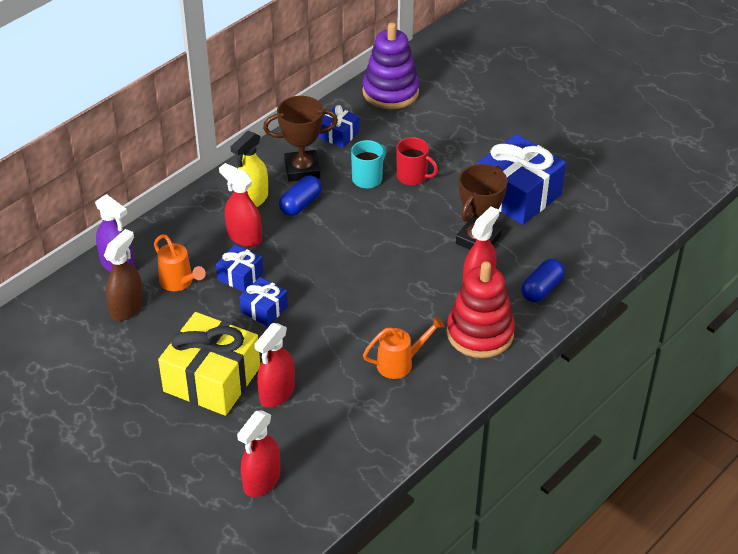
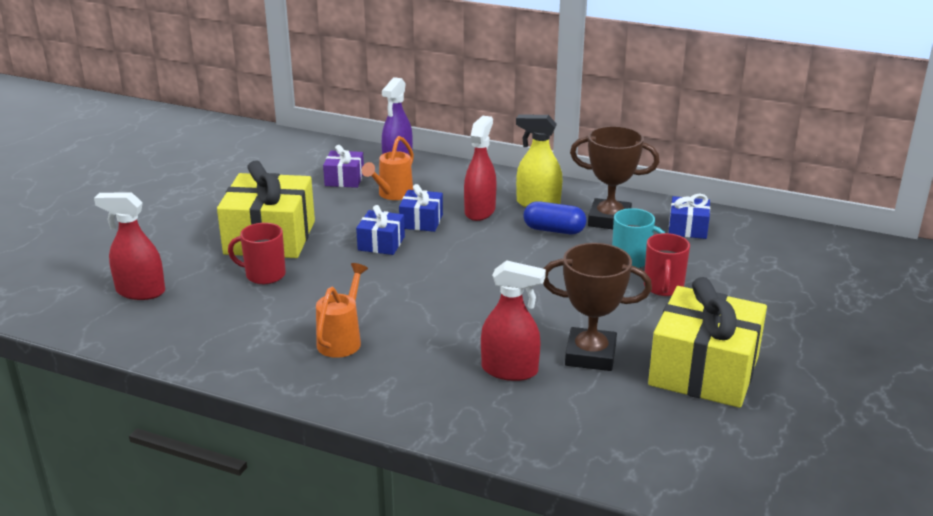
camera: 70 degrees right, 15 degrees down
brown spray bottle [104,229,143,321] -> purple gift [323,145,364,188]
red spray bottle [254,323,295,408] -> red mug [228,223,286,284]
brown trophy [263,96,338,182] -> brown trophy turned 45 degrees counterclockwise [570,126,659,229]
purple stacking toy [362,22,419,109] -> none
orange watering can [363,316,445,379] -> orange watering can turned 120 degrees counterclockwise [316,263,368,358]
red stacking toy [447,262,515,358] -> none
blue gift [476,134,566,225] -> yellow gift [648,277,767,408]
blue capsule [521,259,565,302] -> none

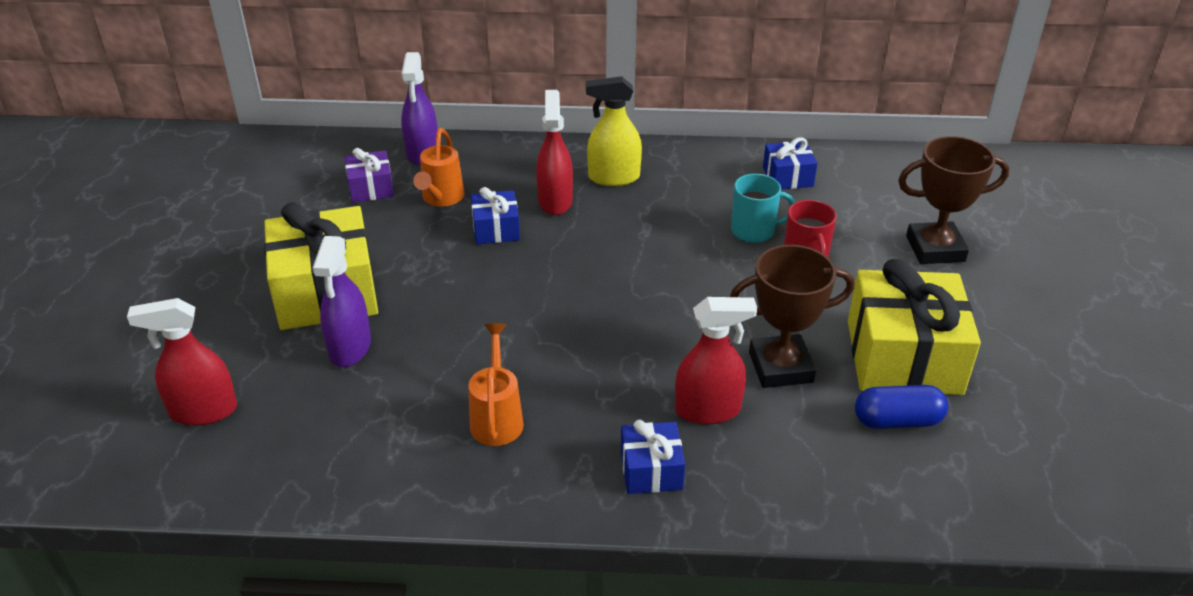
camera: 20 degrees left, 10 degrees up
red mug [228,223,286,284] -> purple spray bottle [313,236,371,367]
blue gift [356,205,405,255] -> blue gift moved to [621,420,685,494]
blue capsule [523,201,586,234] -> blue capsule moved to [855,385,948,429]
brown trophy [570,126,659,229] -> brown trophy moved to [898,136,1009,264]

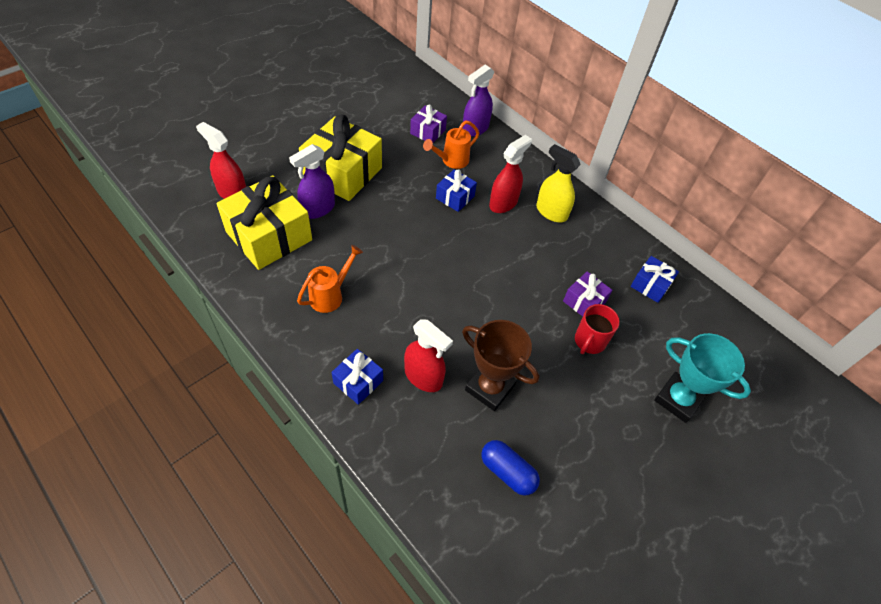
camera: 40 degrees right, 15 degrees up
turquoise mug [731,174,795,243] -> purple gift [563,271,612,316]
yellow gift [848,259,981,395] -> yellow gift moved to [216,175,312,270]
brown trophy [898,136,1009,264] -> turquoise trophy [654,333,751,423]

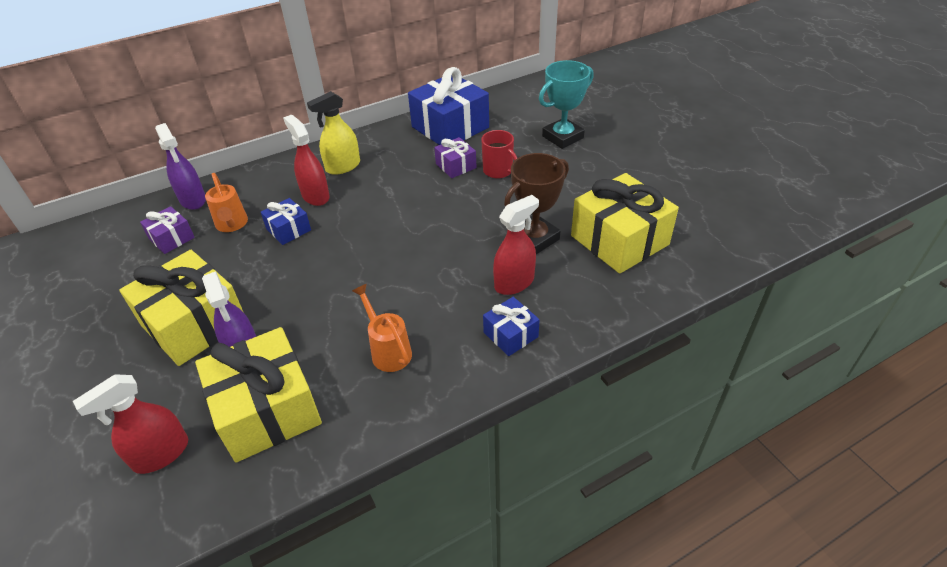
camera: 70 degrees left, 10 degrees down
blue capsule [481,440,540,496] -> yellow gift [571,173,679,274]
blue gift [631,256,679,303] -> blue gift [408,67,489,145], size x2.02

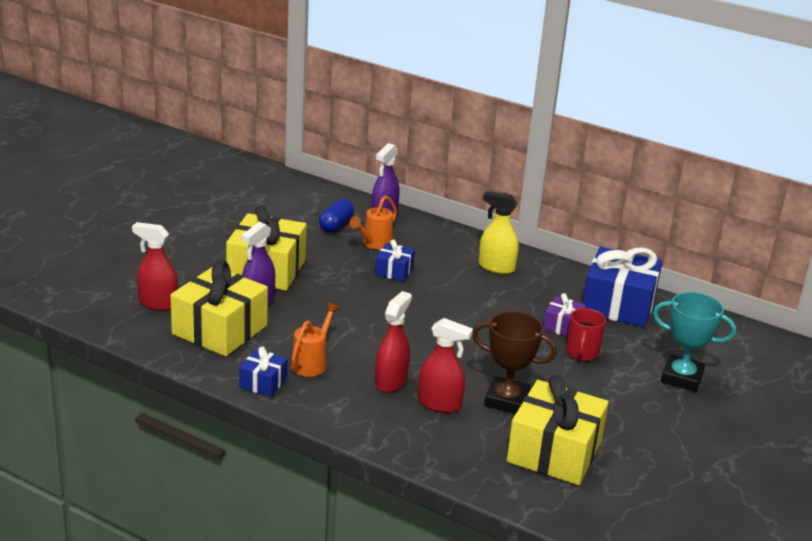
camera: 55 degrees right, 15 degrees down
purple gift [140,206,195,254] -> blue capsule [319,199,354,232]
red spray bottle [283,115,330,206] -> red spray bottle moved to [375,291,412,392]
blue gift [483,297,540,356] -> blue gift moved to [239,346,288,397]

